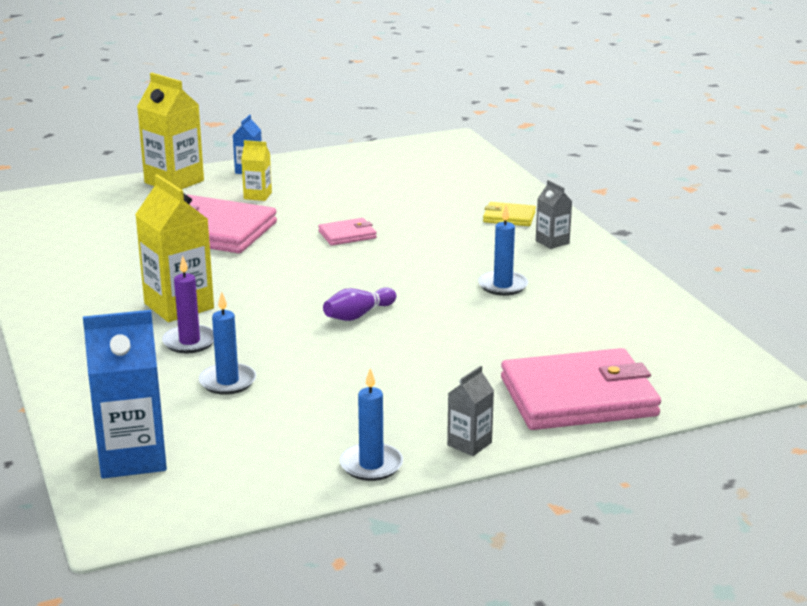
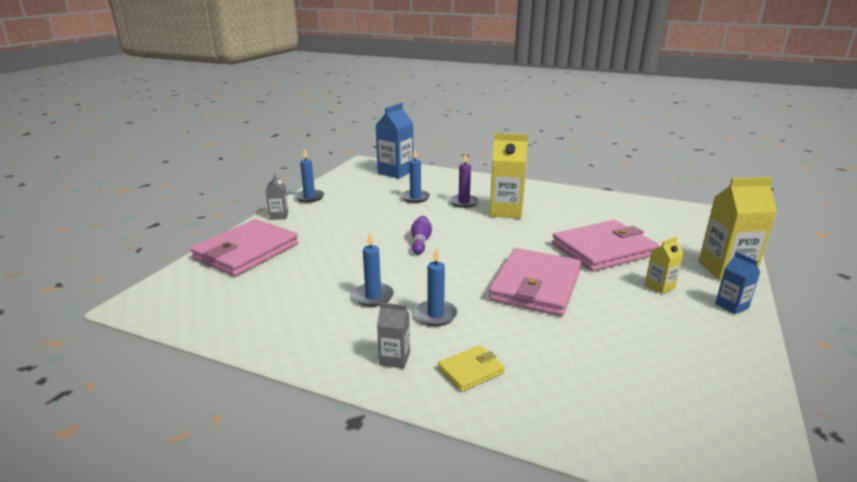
camera: 135 degrees right, 0 degrees up
pink wallet [318,218,377,246] -> pink wallet [488,248,581,316], size x2.16
none -> blue candle [414,247,458,326]

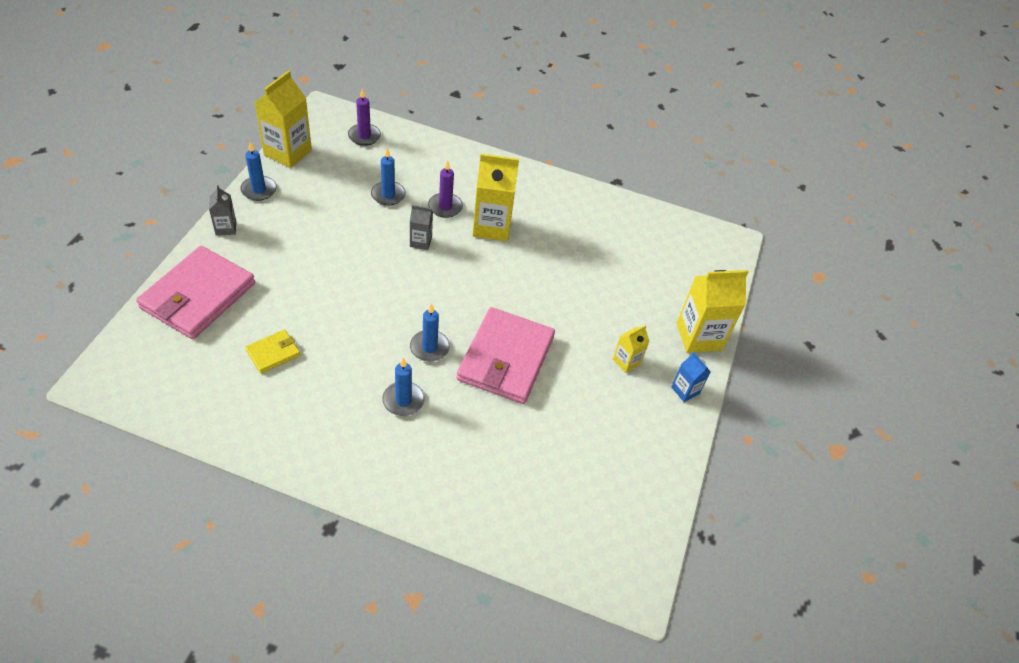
camera: 10 degrees left, 25 degrees up
blue candle [353,232,394,307] -> blue candle moved to [410,303,450,362]
blue carton [375,103,414,179] -> purple candle [348,89,381,146]
grey carton [377,302,410,369] -> grey carton moved to [410,205,433,250]
purple bowling pin [411,216,432,255] -> none
yellow wallet [438,345,505,392] -> yellow wallet moved to [245,330,300,374]
pink wallet [552,220,659,272] -> none
none -> yellow carton [255,70,312,168]

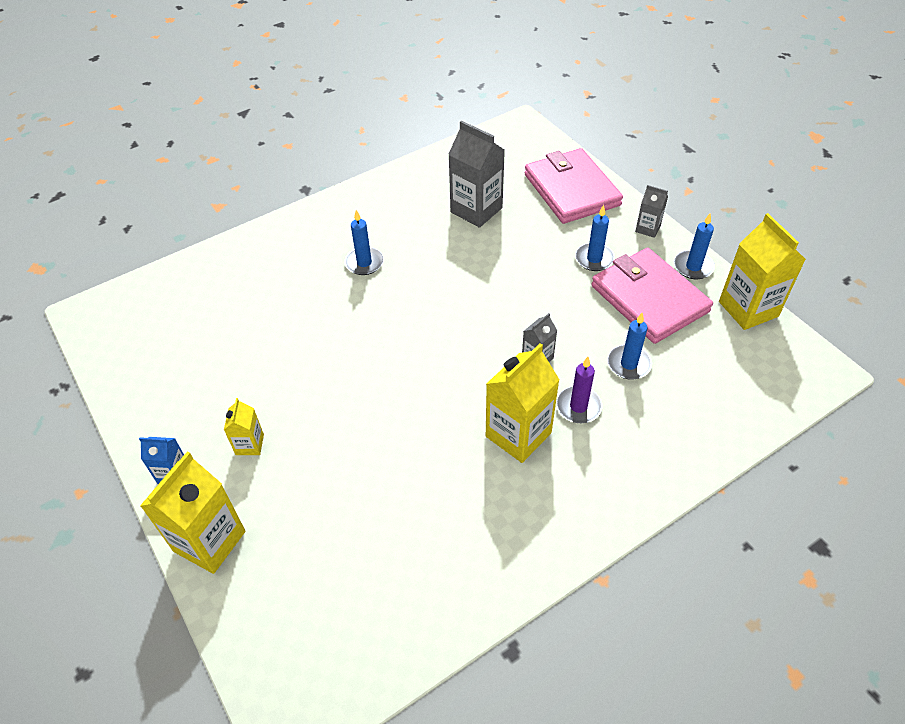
camera: 135 degrees right, 0 degrees up
yellow wallet [245,330,300,374] -> grey carton [448,121,505,228]
purple candle [348,89,381,146] -> none
blue candle [410,303,450,362] -> blue candle moved to [575,205,615,271]
pink wallet [457,307,555,404] -> pink wallet moved to [591,248,713,344]

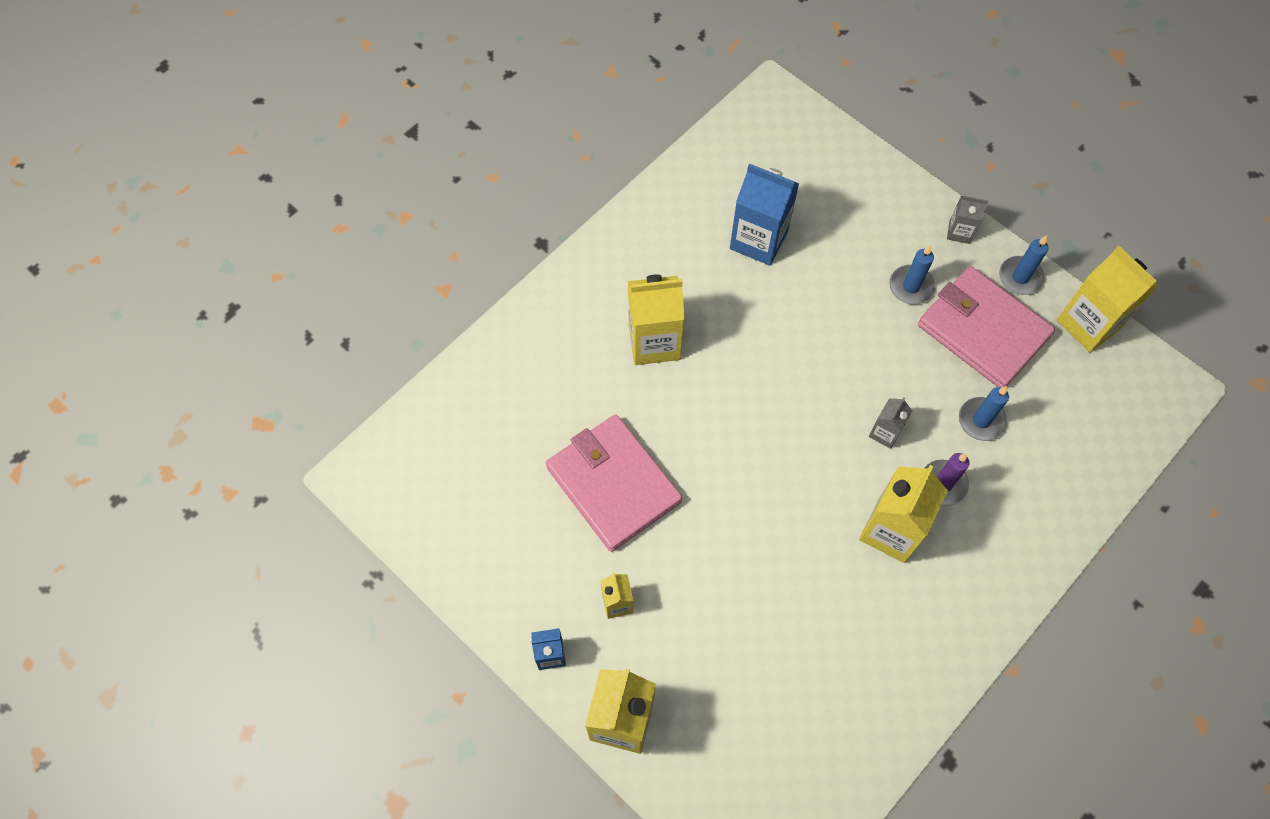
camera: 15 degrees left, 15 degrees up
blue candle [344,210,384,275] -> yellow carton [628,275,685,365]
grey carton [448,121,505,228] -> blue carton [730,164,799,266]
pink wallet [525,148,623,224] -> pink wallet moved to [546,414,682,552]

